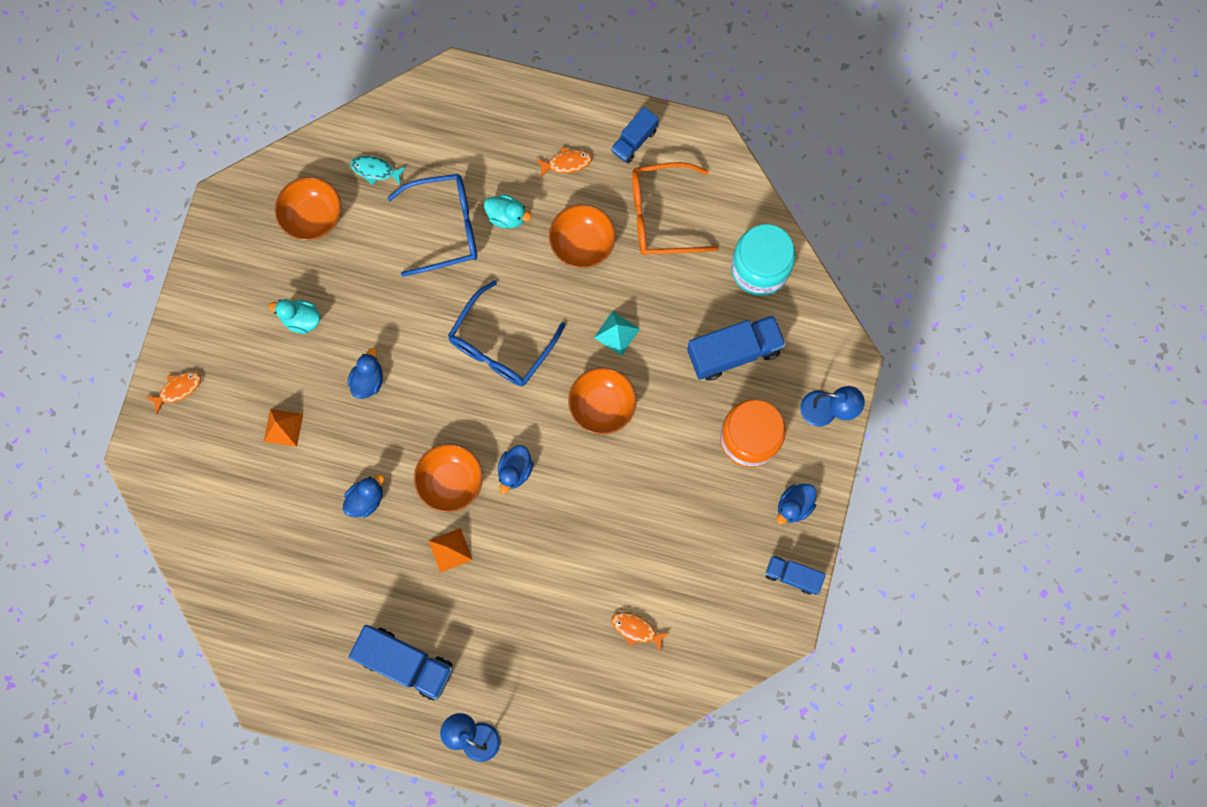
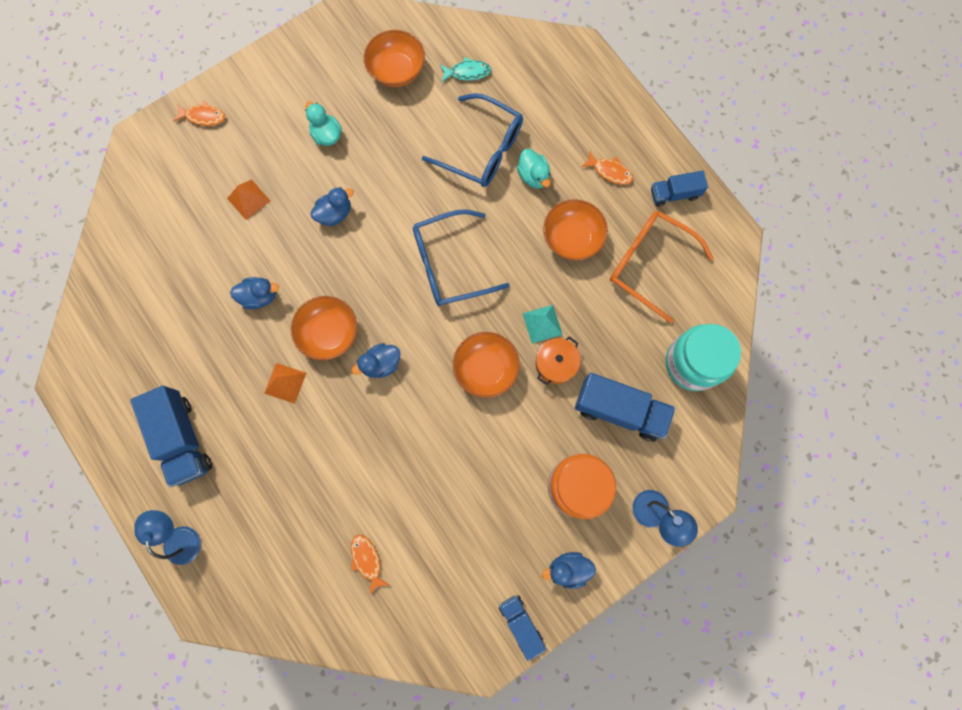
camera: 40 degrees right, 0 degrees up
turquoise fish [351,156,407,186] -> turquoise fish turned 120 degrees clockwise [440,57,491,82]
none -> orange pot [535,336,581,385]

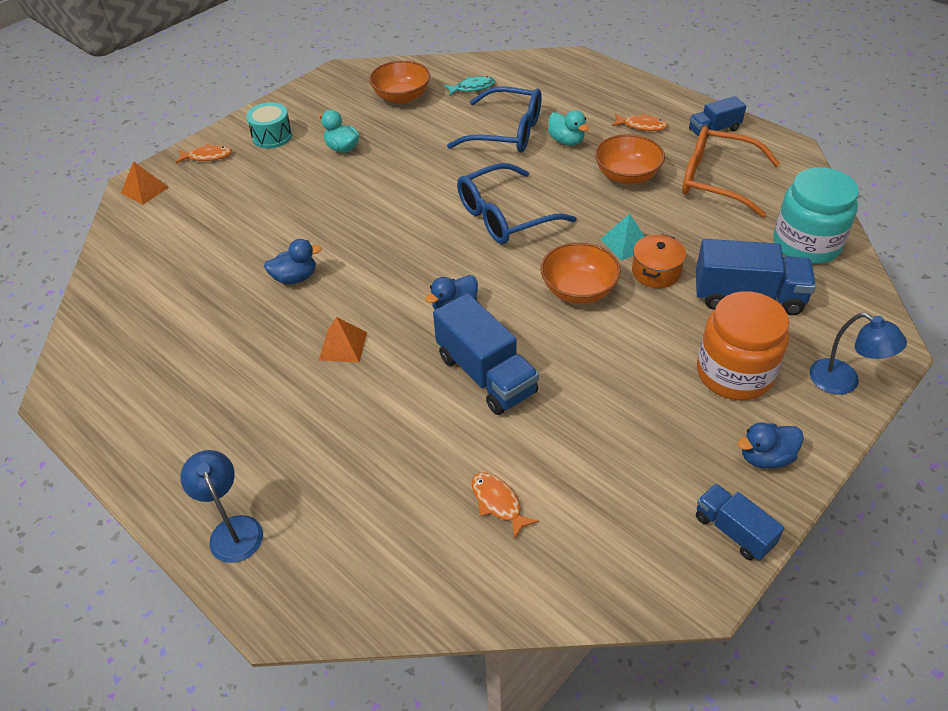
camera: 10 degrees left, 30 degrees down
blue truck [130,386,212,487] -> blue truck moved to [433,293,539,415]
orange pyramid [227,179,270,220] -> orange pyramid moved to [121,161,169,205]
orange bowl [291,296,357,361] -> none
blue duck [310,187,354,226] -> none
none -> turquoise drum [246,102,292,149]

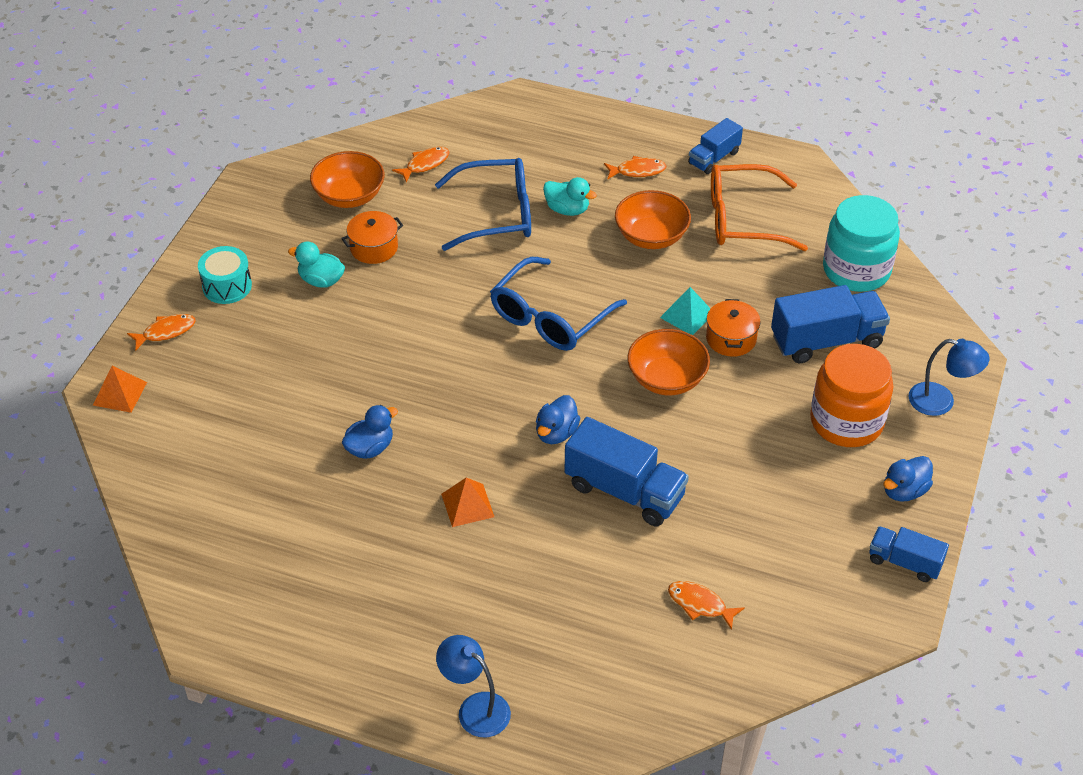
camera: 25 degrees left, 0 degrees up
turquoise fish [444,76,495,96] -> orange fish [392,147,449,183]
none -> orange pot [341,211,403,264]

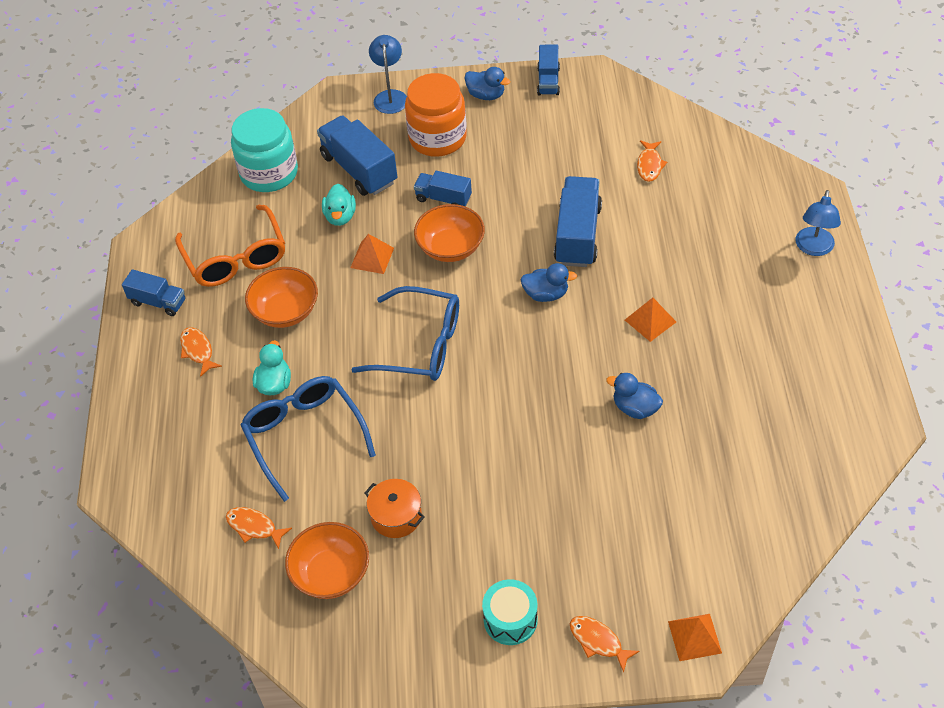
camera: 110 degrees left, 5 degrees up
turquoise duck [288,242,345,288] -> turquoise duck moved to [322,184,356,226]
turquoise pyramid [660,287,711,335] -> orange pyramid [350,234,394,274]
orange pot [706,299,761,357] -> none
none -> blue truck [414,171,472,206]

